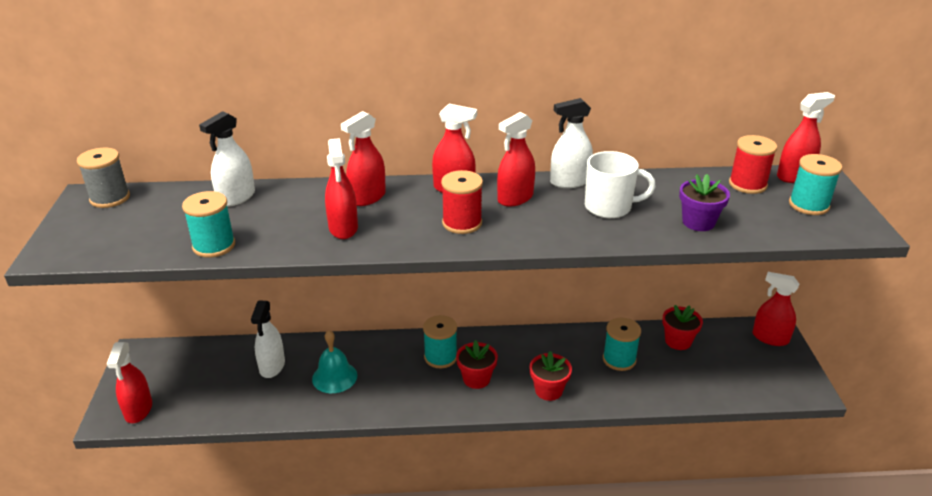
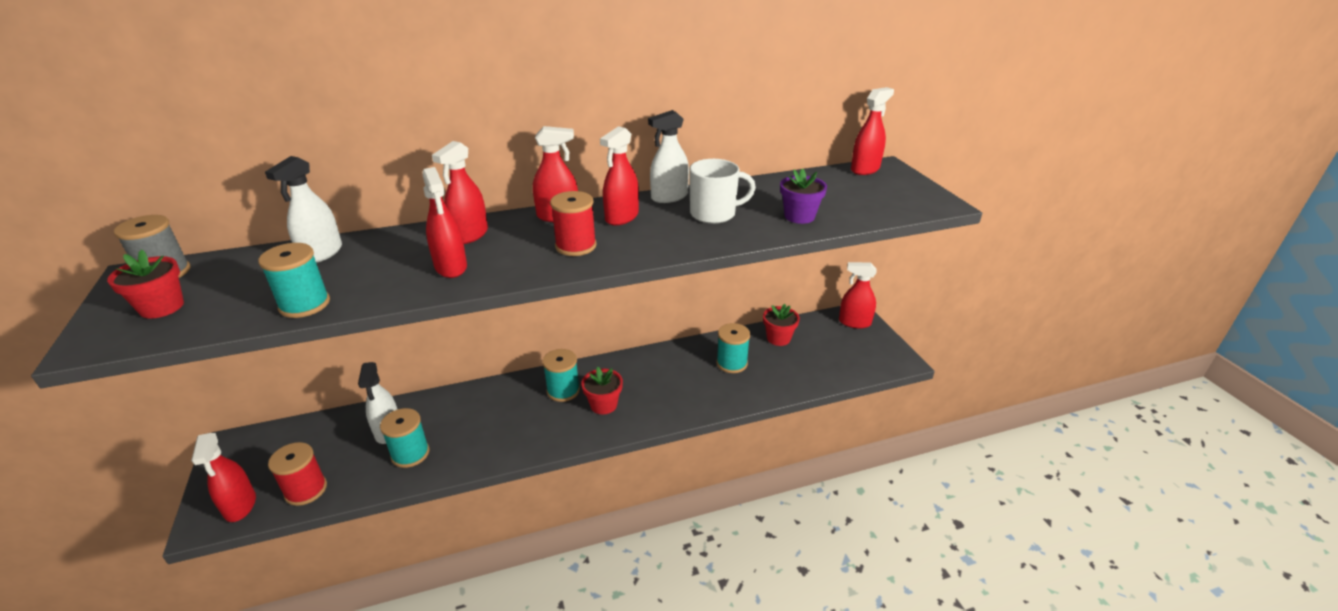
camera: 15 degrees left, 0 degrees up
turquoise bell [312,330,357,393] -> none
red flower pot [530,351,572,401] -> red flower pot moved to [107,249,184,319]
red spool [729,135,777,194] -> red spool moved to [268,442,327,506]
turquoise spool [789,154,842,215] -> turquoise spool moved to [380,408,429,468]

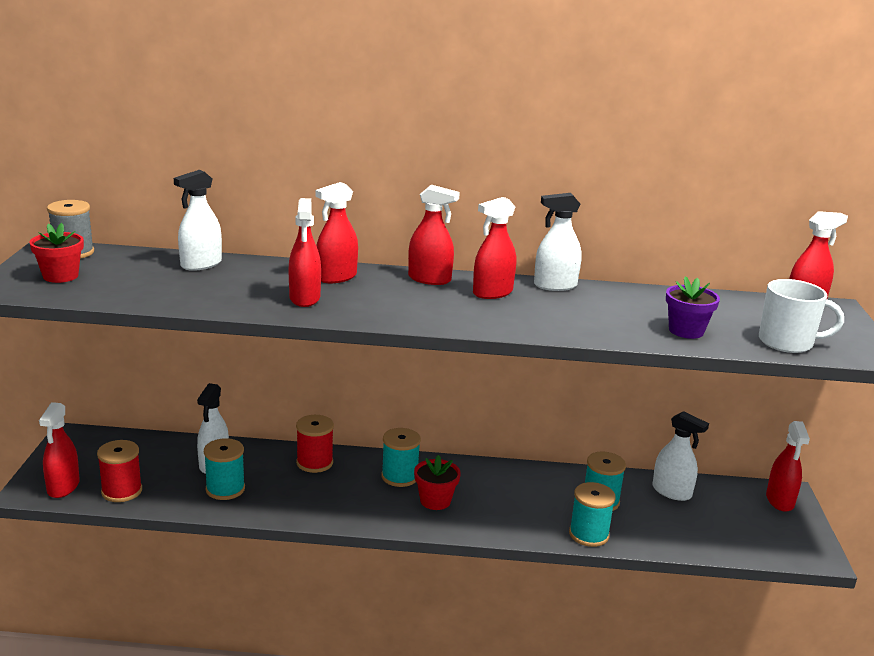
camera: 20 degrees right, 10 degrees down
turquoise spool [258,243,330,318] -> turquoise spool moved to [569,482,616,547]
red spool [550,191,597,256] -> red spool moved to [296,415,334,473]
white mug [689,159,756,224] -> white mug moved to [759,279,844,353]
red flower pot [763,304,800,346] -> white spray bottle [652,411,709,501]
red spray bottle [839,262,877,328] -> red spray bottle turned 120 degrees counterclockwise [766,421,810,512]

